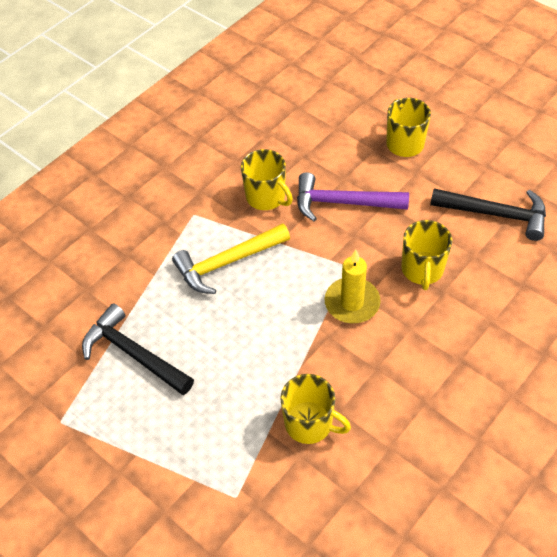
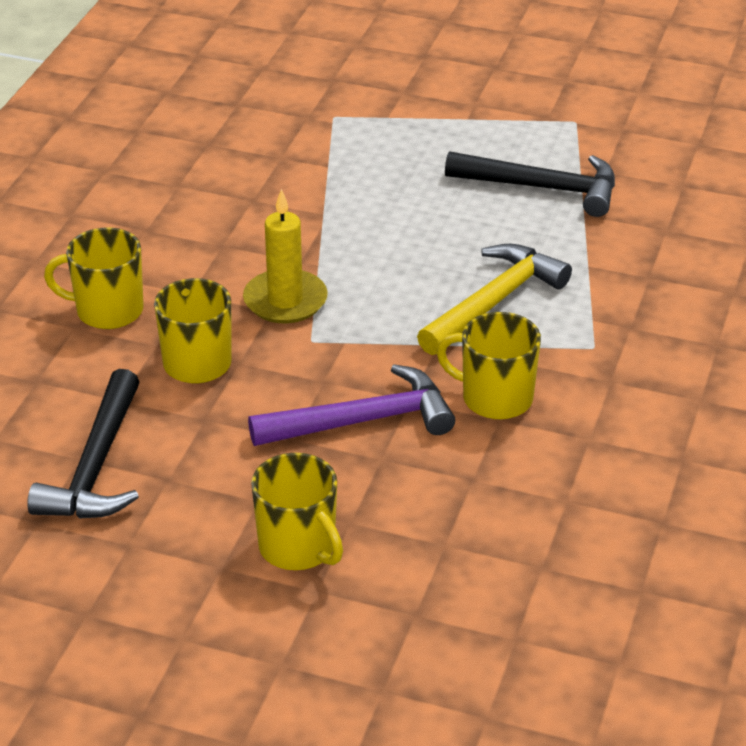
camera: 155 degrees right, 15 degrees down
yellow mug [280,374,351,444] -> yellow mug moved to [44,227,144,329]
black hammer [430,188,546,241] -> black hammer turned 75 degrees counterclockwise [27,369,140,519]

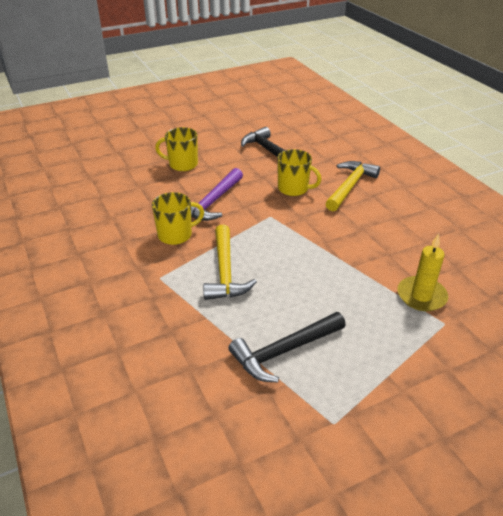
camera: 135 degrees right, 0 degrees up
yellow mug [44,227,144,329] -> yellow hammer [325,161,380,211]
yellow candle [243,189,328,323] -> yellow candle moved to [397,233,448,311]

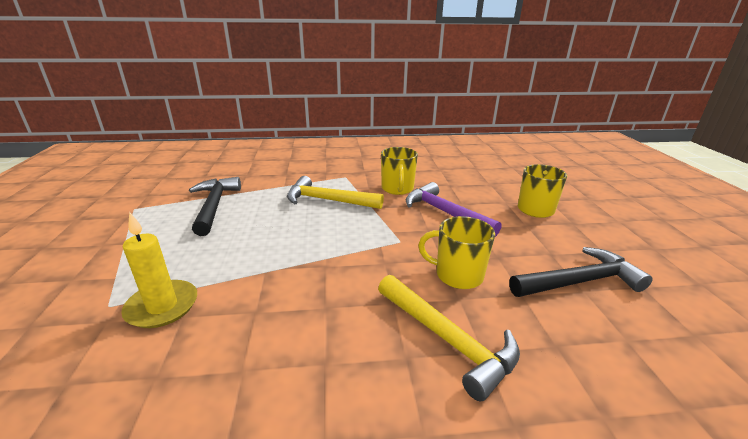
camera: 110 degrees right, 10 degrees down
yellow mug [277,149,321,196] -> yellow mug turned 60 degrees clockwise [418,216,495,289]

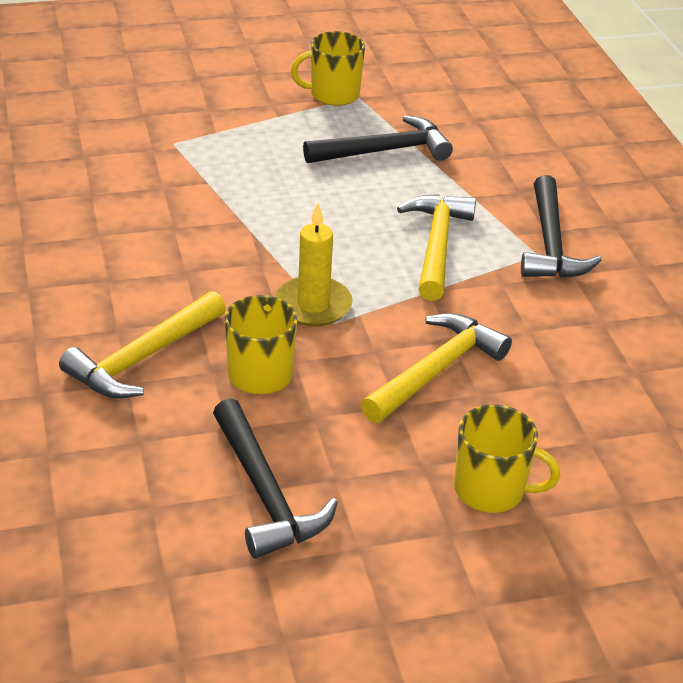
camera: 80 degrees right, 10 degrees up
yellow candle [121,212,197,328] -> yellow candle moved to [275,203,352,327]
yellow mug [381,147,418,195] -> yellow mug moved to [291,31,365,106]
purple hammer [406,182,501,237] -> yellow hammer [361,313,512,423]
none -> black hammer [521,175,602,278]

